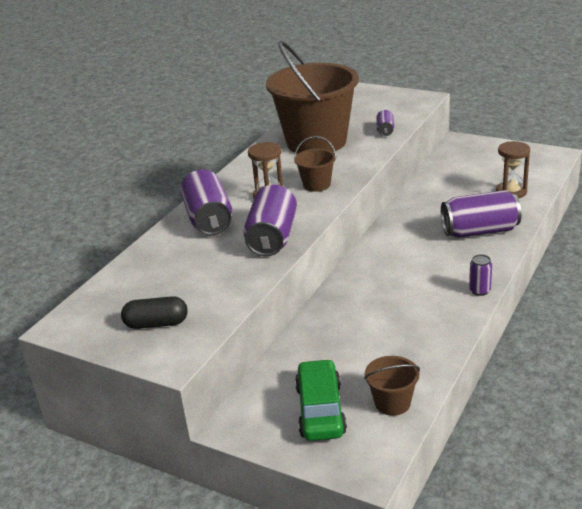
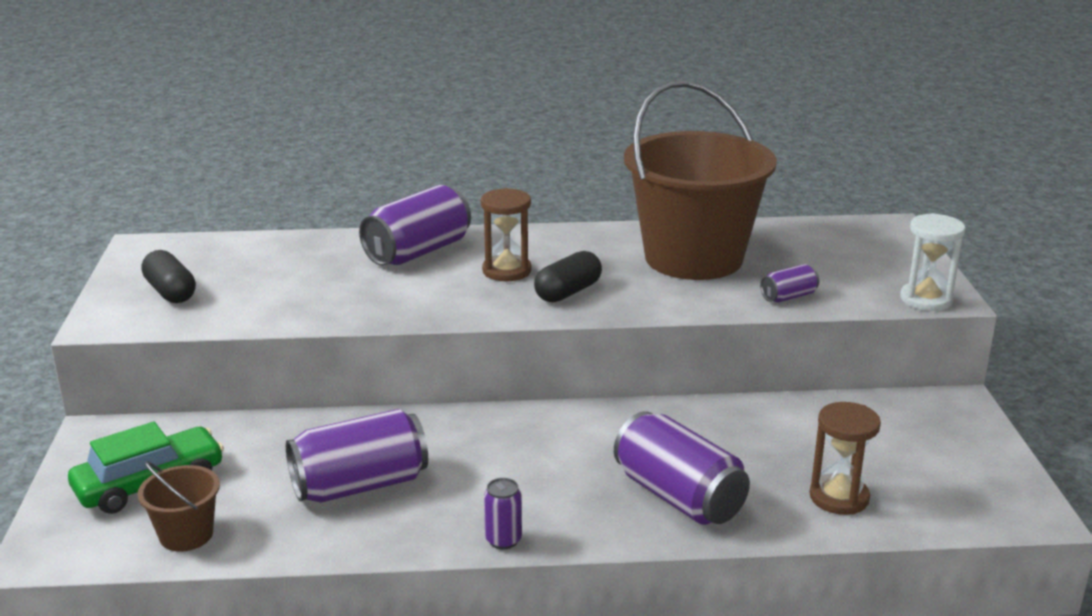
camera: 55 degrees right, 5 degrees down
purple can [243,185,297,256] -> purple can moved to [286,409,428,503]
brown bucket [294,136,336,192] -> black capsule [534,251,602,302]
none -> white hourglass [900,213,965,311]

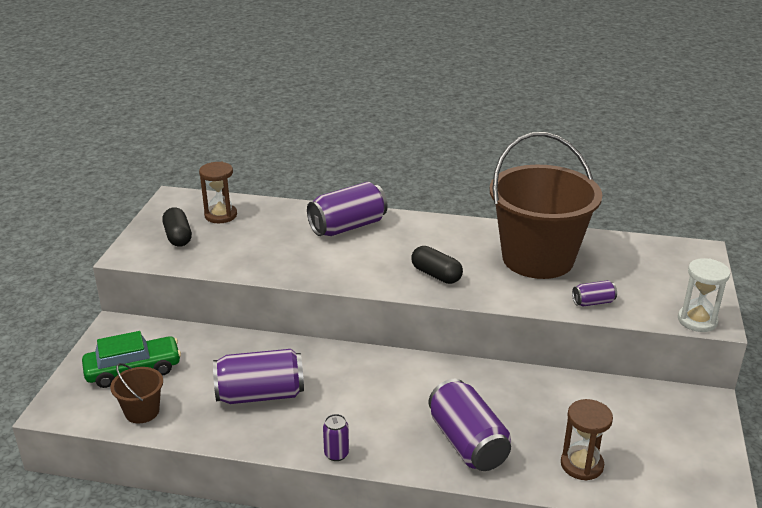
camera: 15 degrees right, 5 degrees up
brown hourglass [481,188,531,281] -> brown hourglass moved to [199,162,237,223]
black capsule [534,251,602,302] -> black capsule turned 75 degrees clockwise [411,246,463,284]

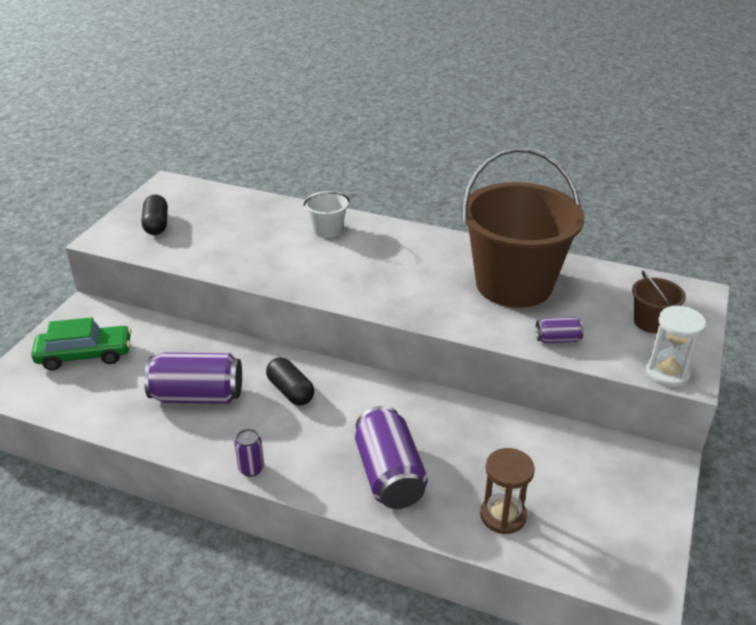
camera: 10 degrees right, 5 degrees up
brown bucket [110,363,163,423] -> brown bucket moved to [632,271,686,333]
brown hourglass [199,162,237,223] -> none
purple can [307,182,387,236] -> white bucket [304,191,349,238]
black capsule [411,246,463,284] -> black capsule moved to [266,357,314,405]

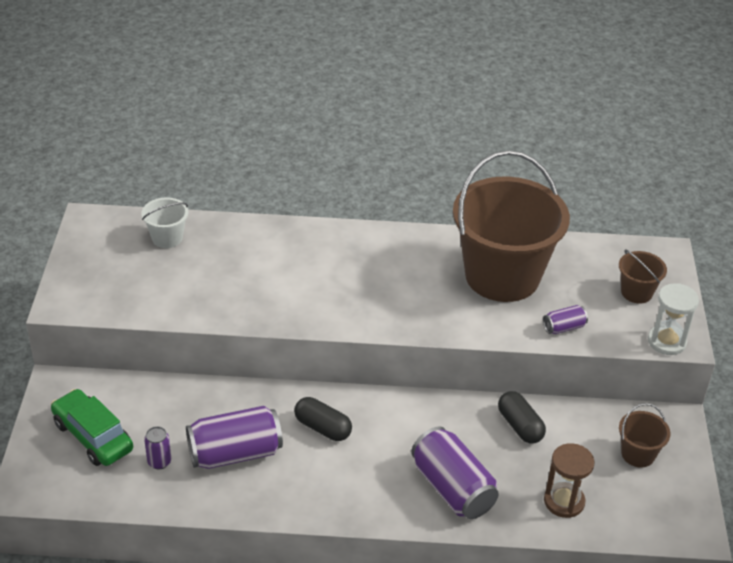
camera: 20 degrees left, 5 degrees up
green car [31,317,131,371] -> green car turned 105 degrees counterclockwise [51,389,133,466]
black capsule [142,195,168,235] -> black capsule moved to [498,391,546,443]
purple can [235,429,264,477] -> purple can moved to [144,426,171,470]
white bucket [304,191,349,238] -> white bucket moved to [141,197,188,248]
none -> brown bucket [619,403,671,467]

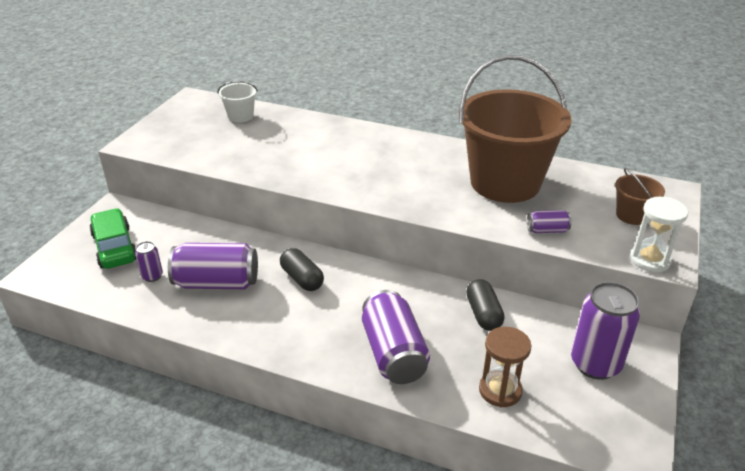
camera: 20 degrees right, 5 degrees down
brown bucket [619,403,671,467] -> purple can [571,282,640,380]

